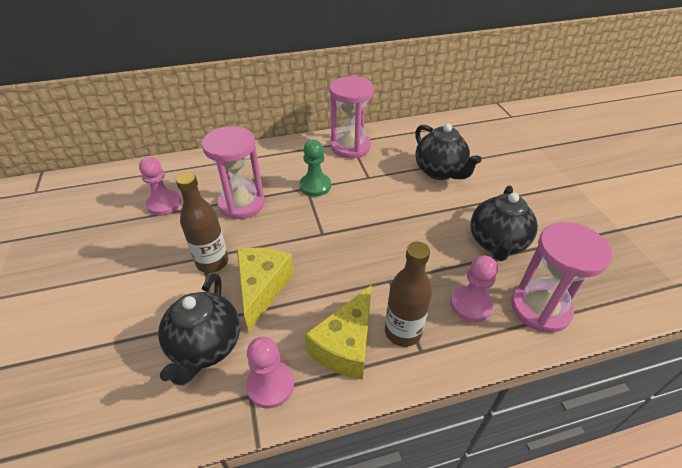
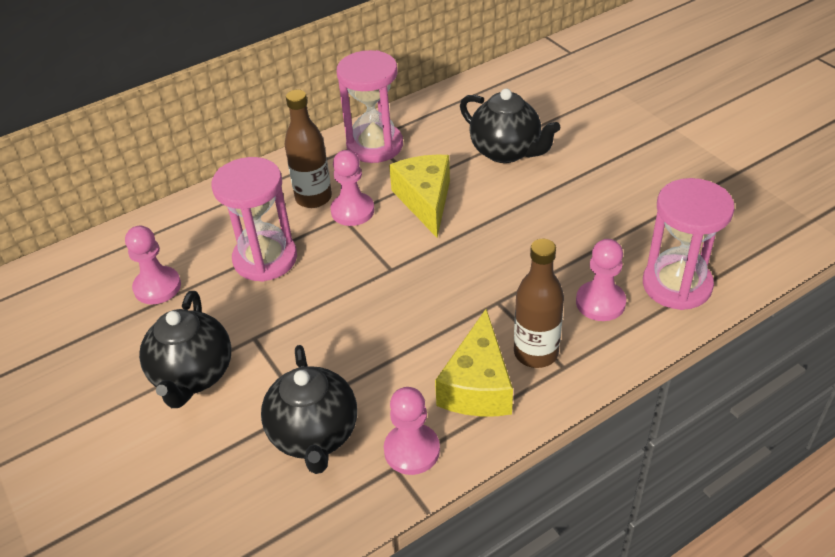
camera: 15 degrees left, 0 degrees up
brown bottle [176,172,228,273] -> brown bottle moved to [284,90,332,208]
yellow cheese [237,248,294,332] -> yellow cheese moved to [389,155,450,238]
green pawn [299,140,331,197] -> pink pawn [330,150,374,226]
black teapot [471,185,538,261] -> black teapot moved to [139,291,231,408]

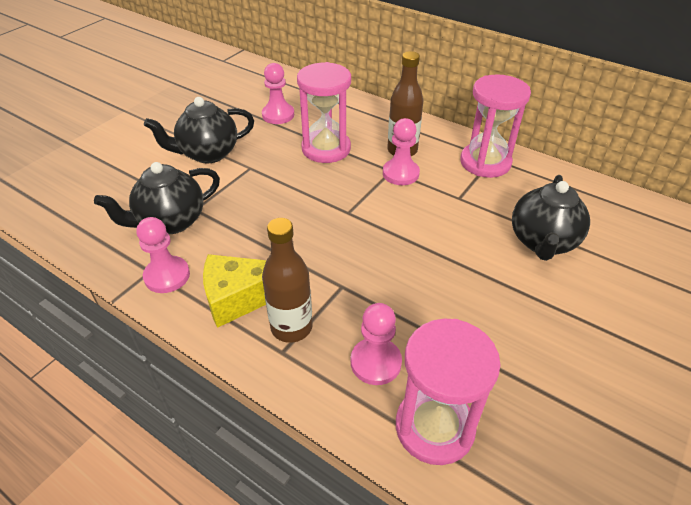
camera: 65 degrees right, 0 degrees up
yellow cheese [389,155,450,238] -> none

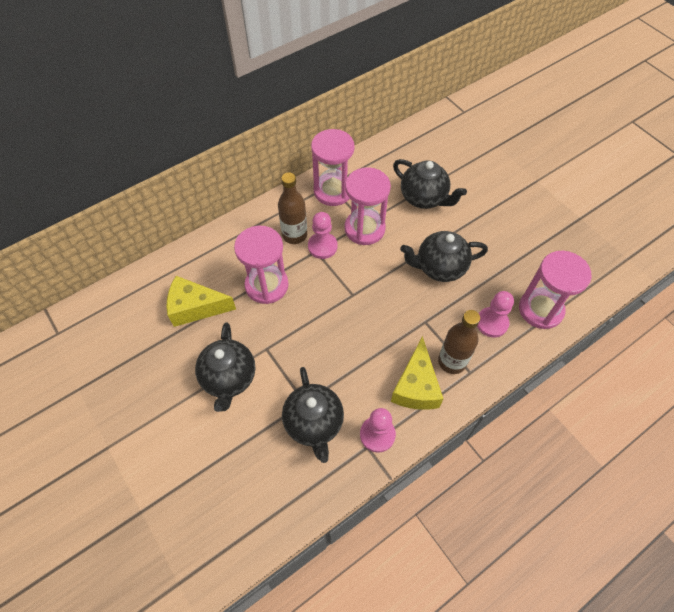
camera: 70 degrees left, 15 degrees up
pink pawn [262,63,294,124] -> yellow cheese [167,276,236,327]
none -> pink hourglass [344,167,391,245]
none -> black teapot [400,231,488,282]

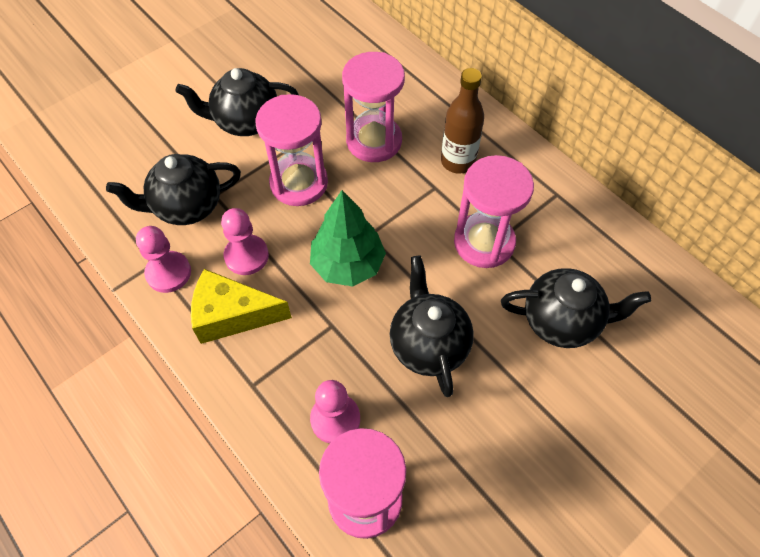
camera: 85 degrees right, 0 degrees up
yellow cheese [167,276,236,327] -> none
pink pawn [308,212,337,259] -> pink pawn moved to [221,208,269,275]
pink hourglass [311,129,355,206] -> pink hourglass moved to [255,94,328,206]
black teapot [393,159,467,209] -> black teapot turned 120 degrees counterclockwise [501,268,651,348]
brown bottle [438,310,480,374] -> none
none -> green tree [310,190,386,287]

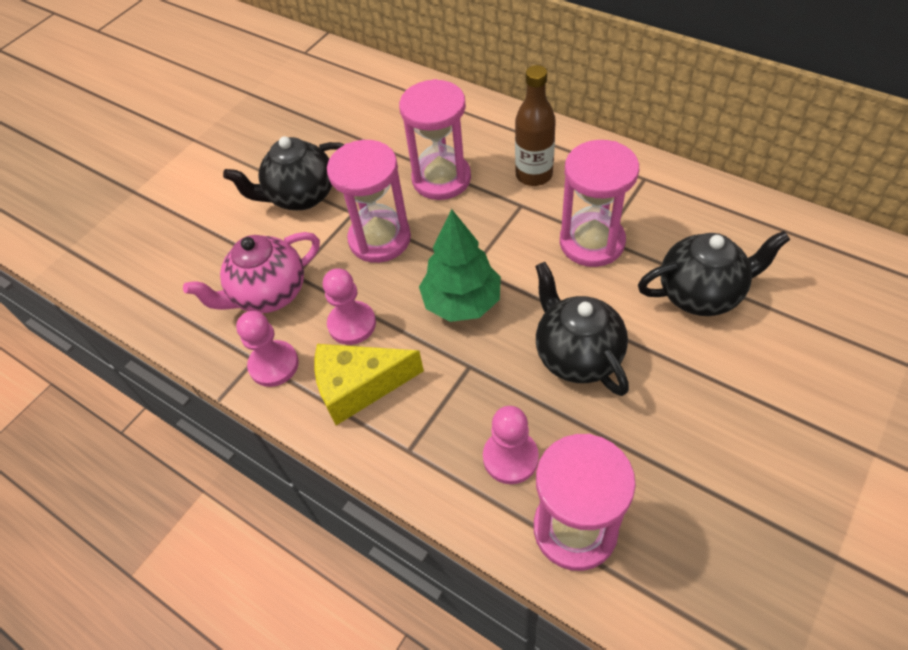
camera: 10 degrees left, 5 degrees down
black teapot [106,154,241,225] -> pink teapot [183,232,320,313]

